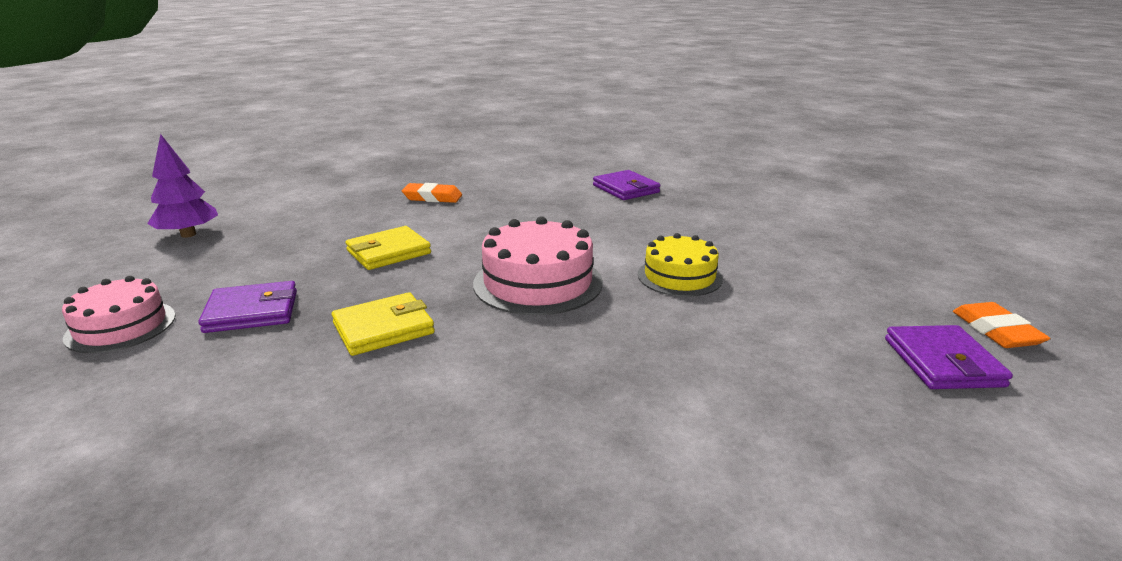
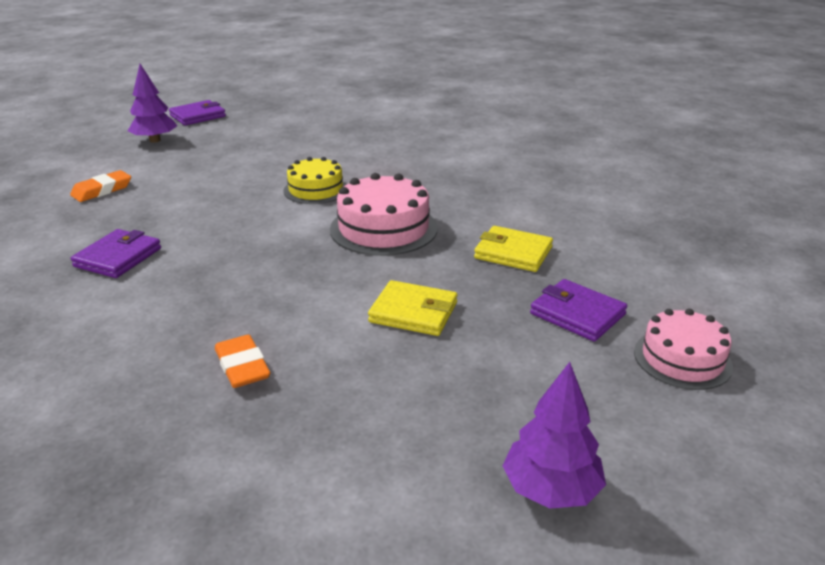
camera: 125 degrees left, 5 degrees up
purple wallet [885,325,1013,389] -> purple wallet moved to [169,100,226,126]
orange eraser [953,302,1050,348] -> orange eraser moved to [70,170,131,202]
none -> purple tree [128,64,177,143]

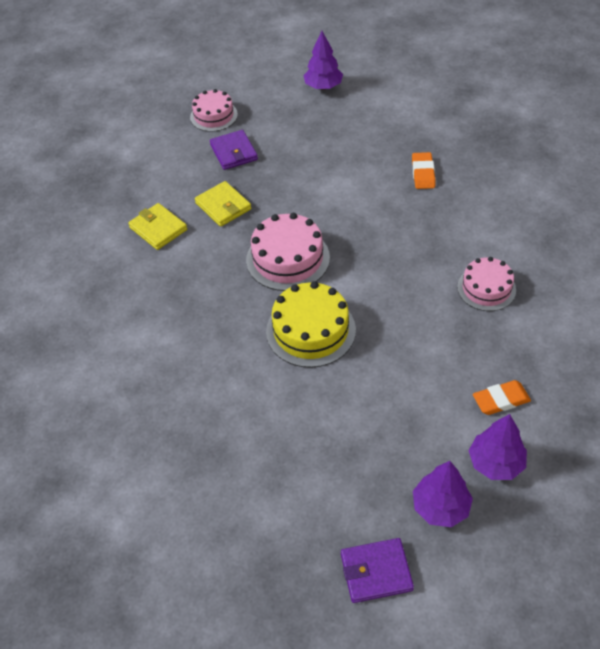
camera: 150 degrees left, 20 degrees up
purple wallet [71,229,161,278] -> pink cake [457,257,516,311]
yellow cake [283,157,347,204] -> yellow cake [266,281,356,368], size x1.51
yellow wallet [368,280,457,336] -> yellow wallet moved to [128,203,187,250]
none -> purple tree [469,414,527,480]

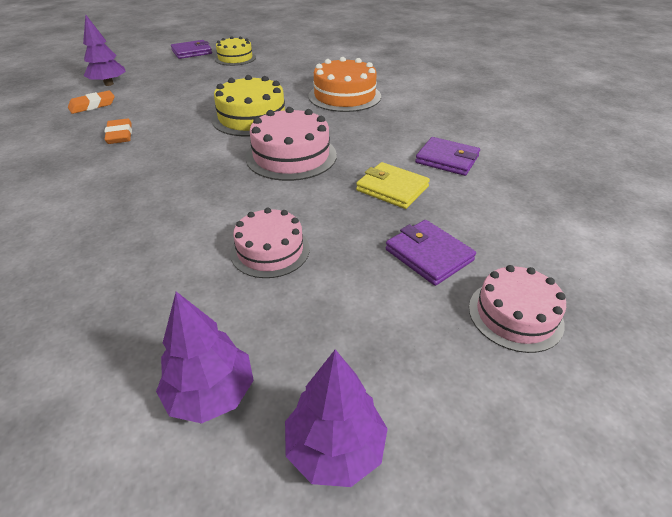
camera: 160 degrees right, 10 degrees down
yellow wallet [128,203,187,250] -> purple wallet [415,137,480,176]
orange eraser [412,152,435,189] -> orange eraser moved to [104,119,132,144]
purple tree [413,461,473,527] -> purple tree moved to [156,292,254,423]
pink cake [457,257,516,311] -> pink cake moved to [230,208,310,278]
none -> yellow cake [215,36,256,66]
none -> orange cake [308,57,381,112]

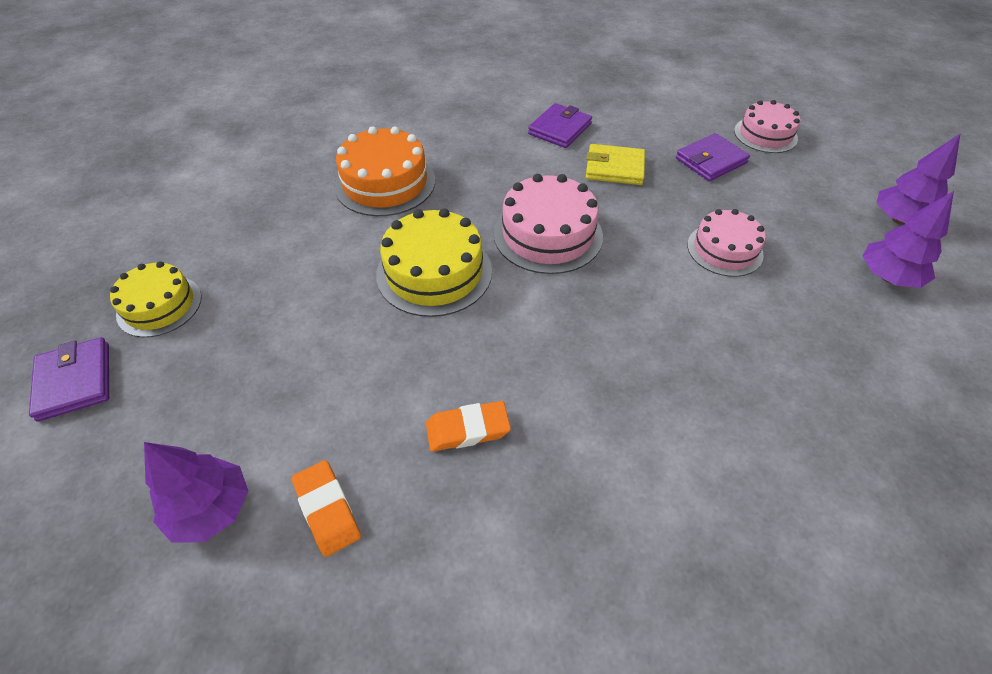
camera: 85 degrees left, 10 degrees up
yellow wallet [356,162,430,209] -> yellow wallet turned 60 degrees clockwise [586,144,645,185]

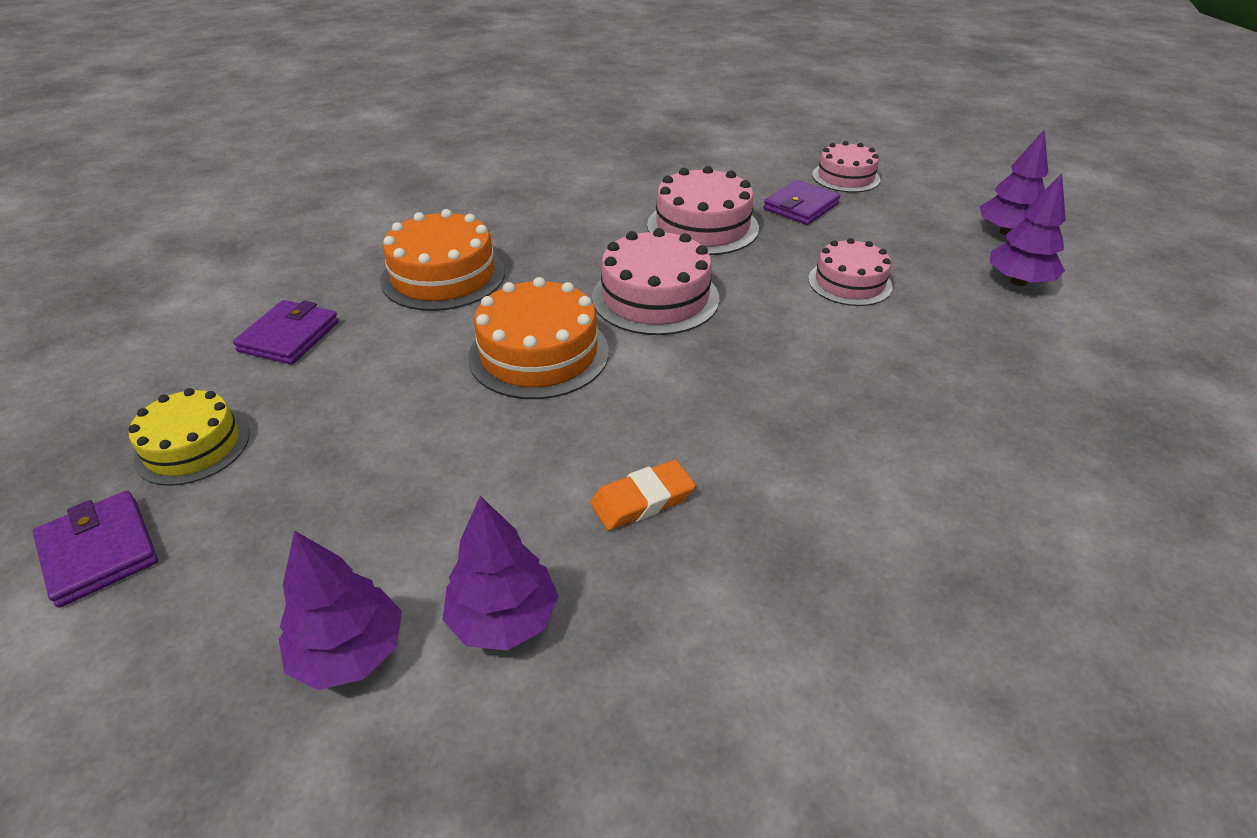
camera: 15 degrees left, 10 degrees down
orange eraser [291,460,361,557] -> purple tree [442,496,559,650]
yellow cake [376,208,492,317] -> orange cake [468,277,609,399]
purple wallet [528,103,592,148] -> purple wallet moved to [233,300,339,364]
yellow wallet [586,144,645,185] -> pink cake [647,166,759,255]

